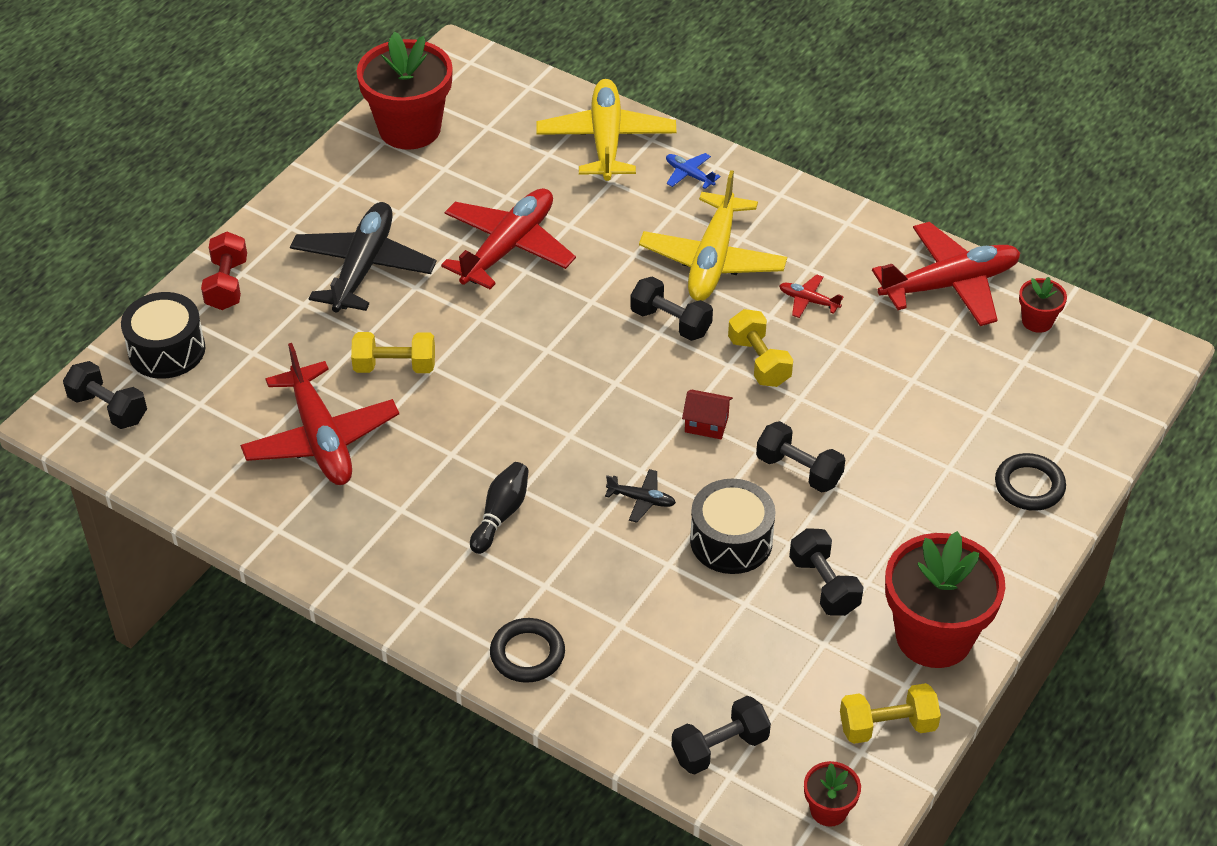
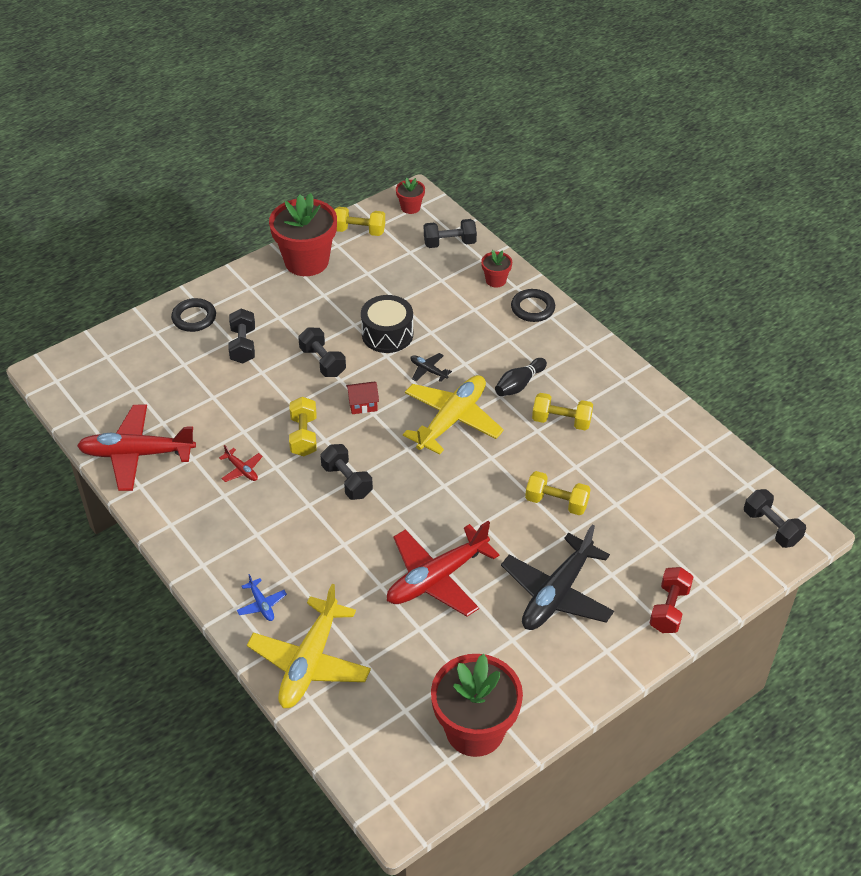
camera: 160 degrees left, 0 degrees up
black drum [121,292,205,379] -> none
red plane [240,343,399,485] -> none
yellow plane [639,170,787,301] -> yellow plane moved to [403,375,504,455]
red house [682,390,733,439] -> red house turned 45 degrees counterclockwise [346,381,379,414]
black dumbbell [789,528,864,616] -> black dumbbell moved to [228,309,255,364]
red flower pot [1019,277,1067,333] -> red flower pot moved to [481,250,512,288]
none -> yellow dumbbell [532,393,593,430]

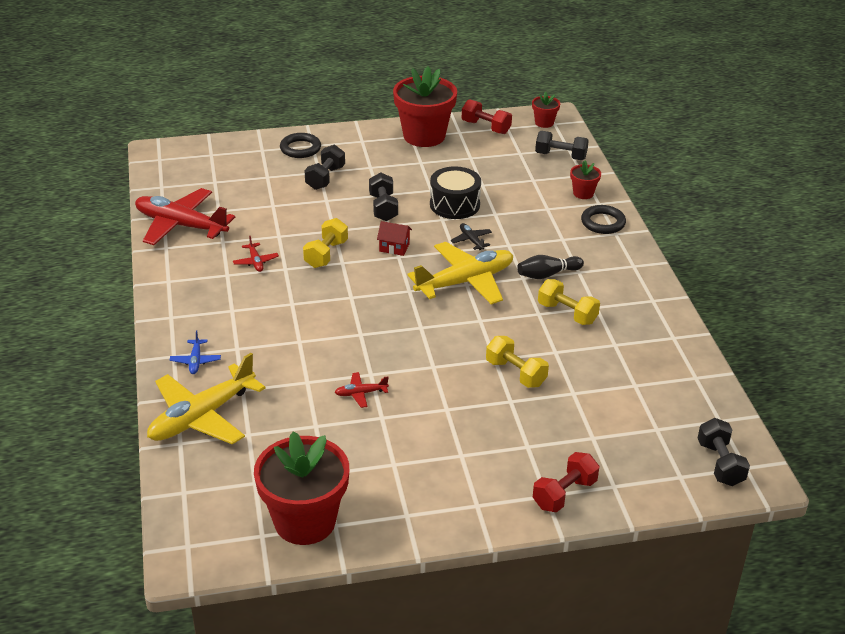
camera: 25 degrees right, 10 degrees down
black dumbbell [320,444,373,500] -> none
yellow dumbbell [334,207,385,236] -> red dumbbell [462,99,512,134]
red plane [387,521,500,617] -> red plane [335,372,389,408], size x0.42
black plane [501,524,614,630] -> none

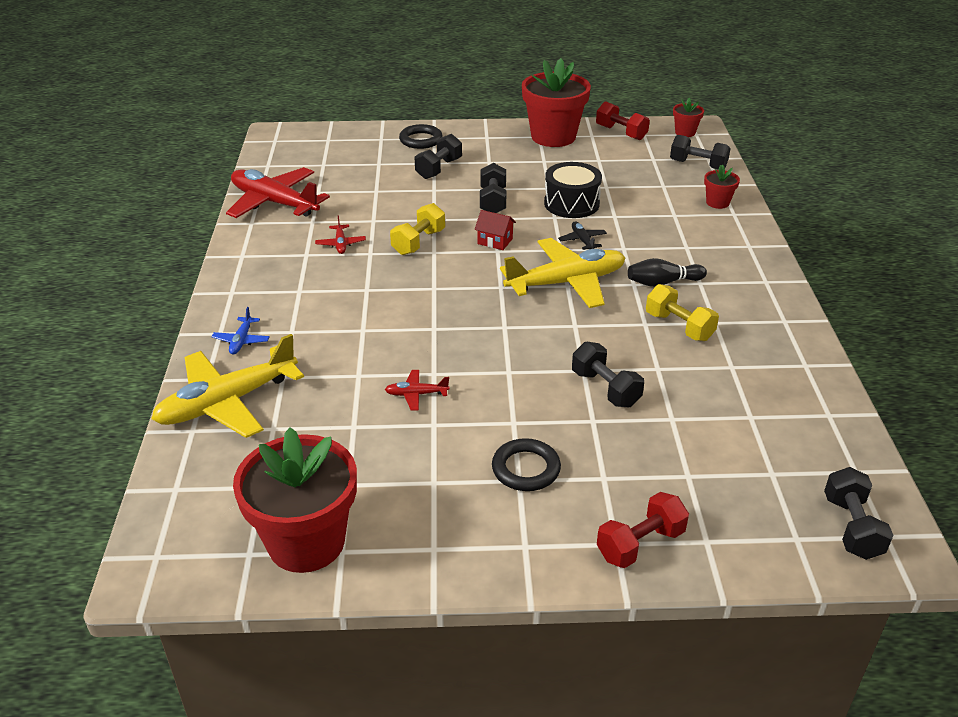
camera: 10 degrees right, 0 degrees up
yellow dumbbell [486,336,549,388] -> black dumbbell [572,342,644,407]
black ring [581,205,626,234] -> black ring moved to [492,438,561,491]

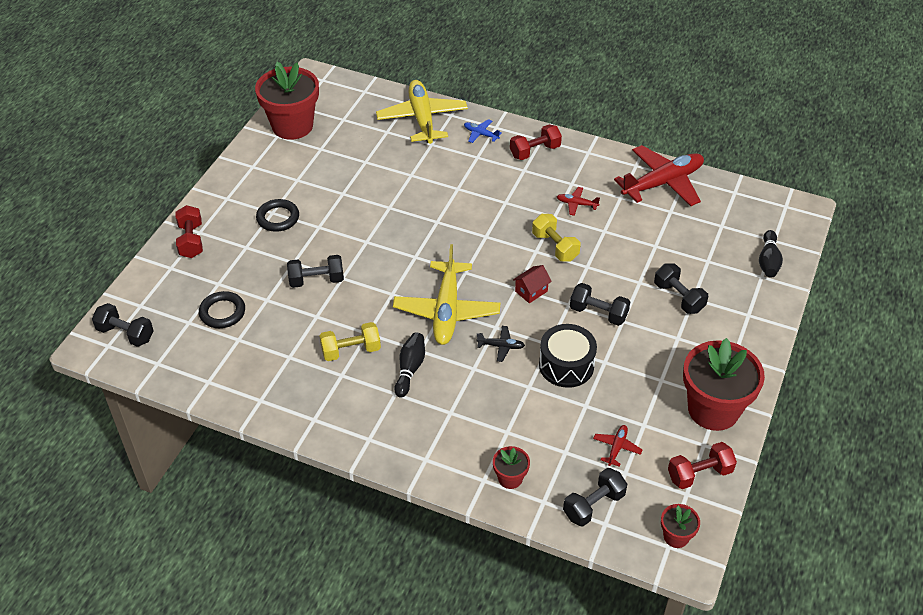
camera: 115 degrees right, 10 degrees up
red plane [385,370,450,411] -> red plane moved to [593,425,643,467]
black ring [399,124,443,149] -> black ring moved to [199,291,245,328]
none -> red dumbbell [510,124,562,160]
none -> black bowling pin [759,230,783,278]

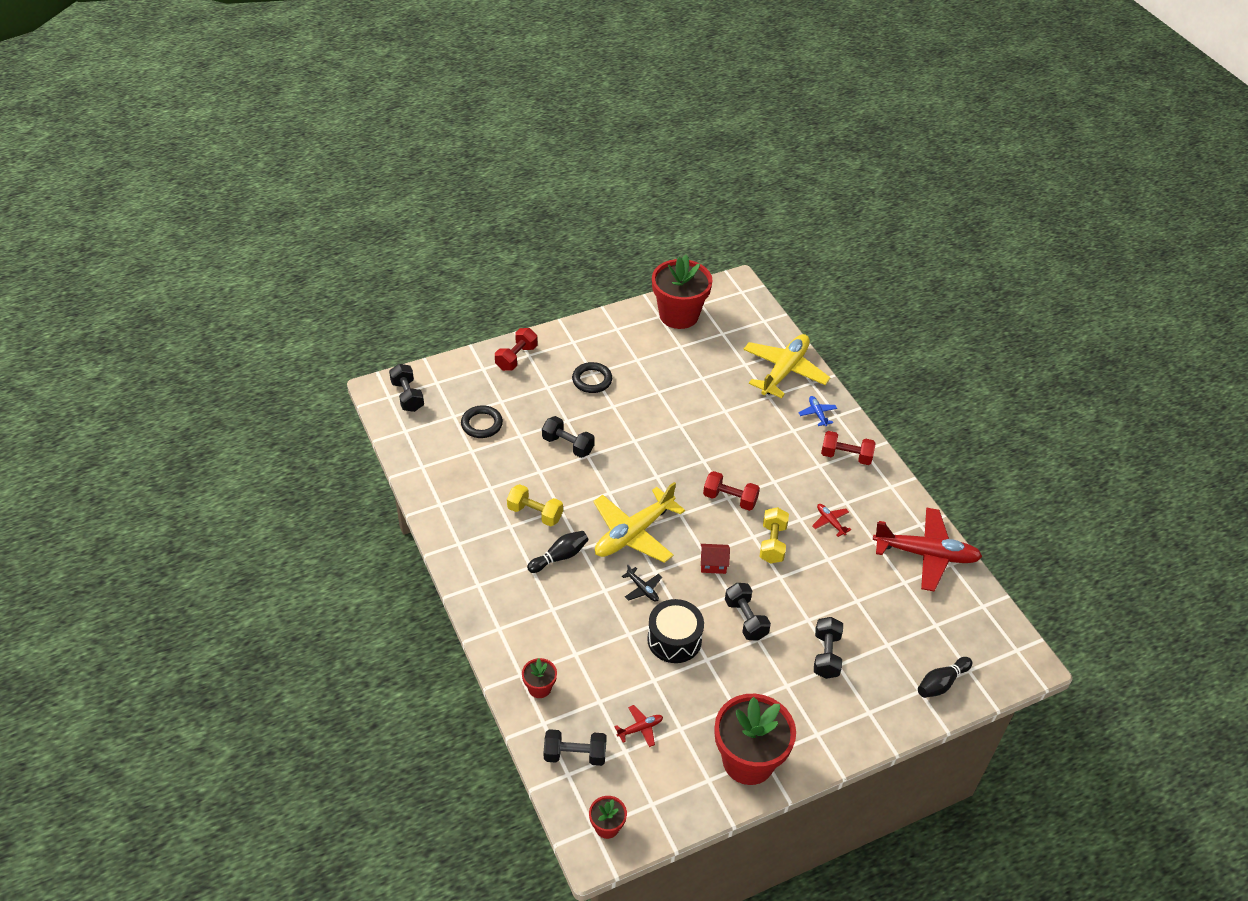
camera: 40 degrees right, 0 degrees up
red dumbbell [668,442,737,489] -> red dumbbell moved to [703,471,760,511]

